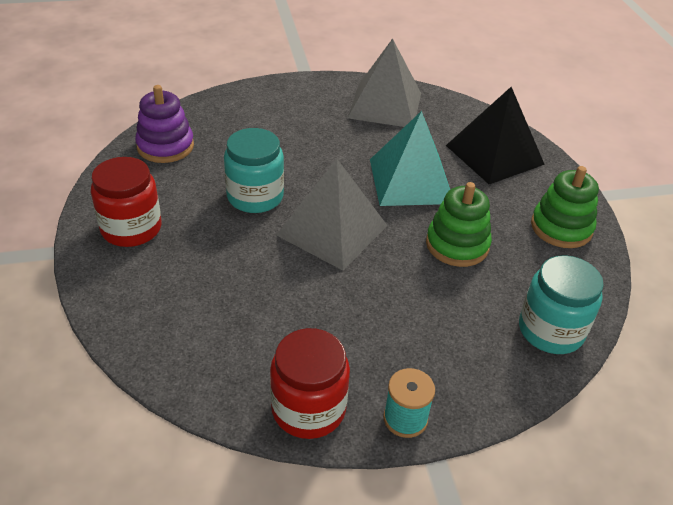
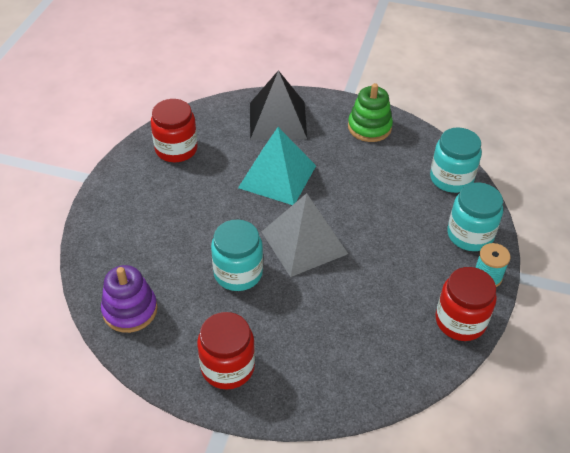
camera: 60 degrees left, 5 degrees up
grey pyramid [347,38,421,127] -> red jar [151,99,198,162]
green stacking toy [426,182,492,267] -> none
none -> turquoise jar [447,182,503,251]

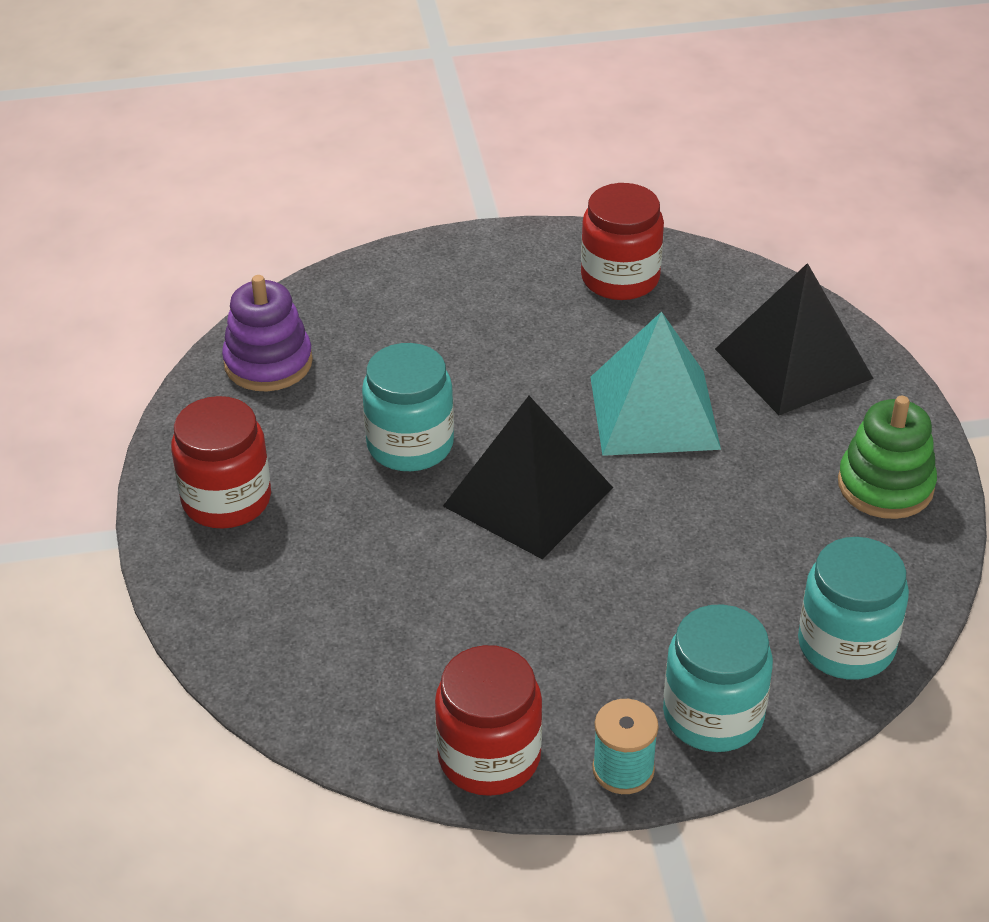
camera: 65 degrees right, 5 degrees down
grey pyramid [261,193,348,277] -> black pyramid [443,396,613,559]

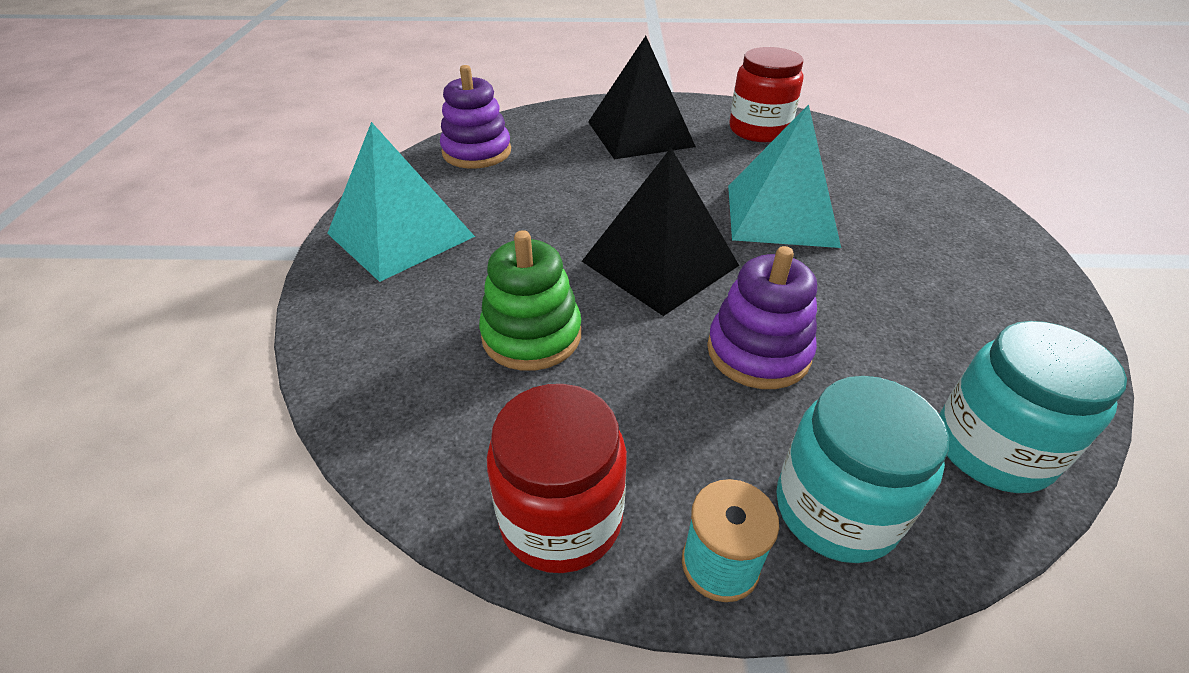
camera: 10 degrees right, 0 degrees up
red jar [171,396,271,529] -> turquoise pyramid [327,122,475,282]
turquoise jar [362,343,454,471] -> none
black pyramid [715,263,874,415] -> black pyramid moved to [588,36,696,159]
green stacking toy [838,396,937,519] -> green stacking toy moved to [479,230,581,371]
none -> purple stacking toy [707,246,817,389]

